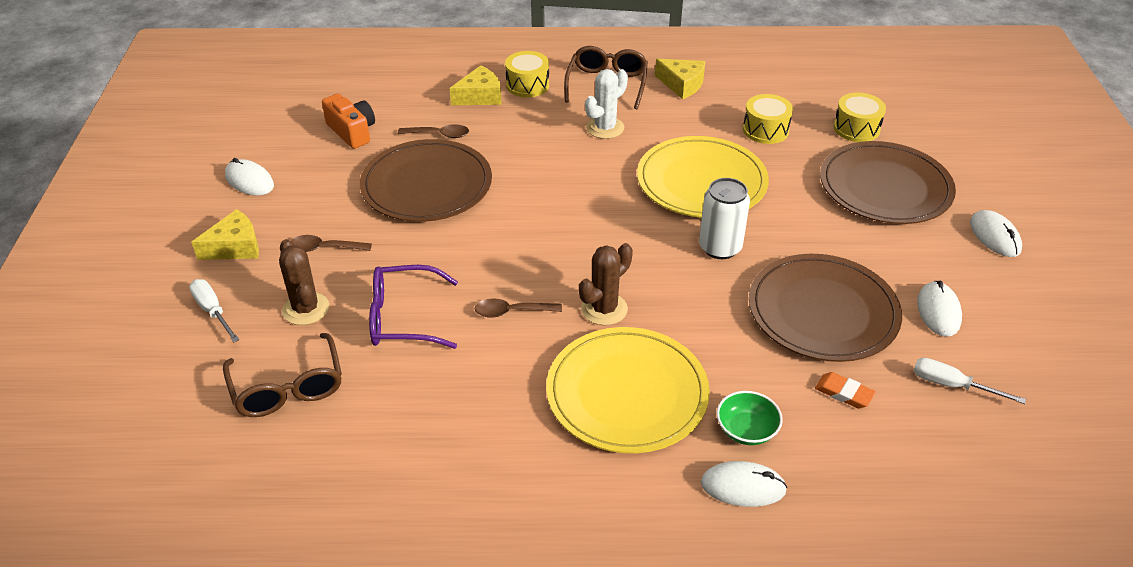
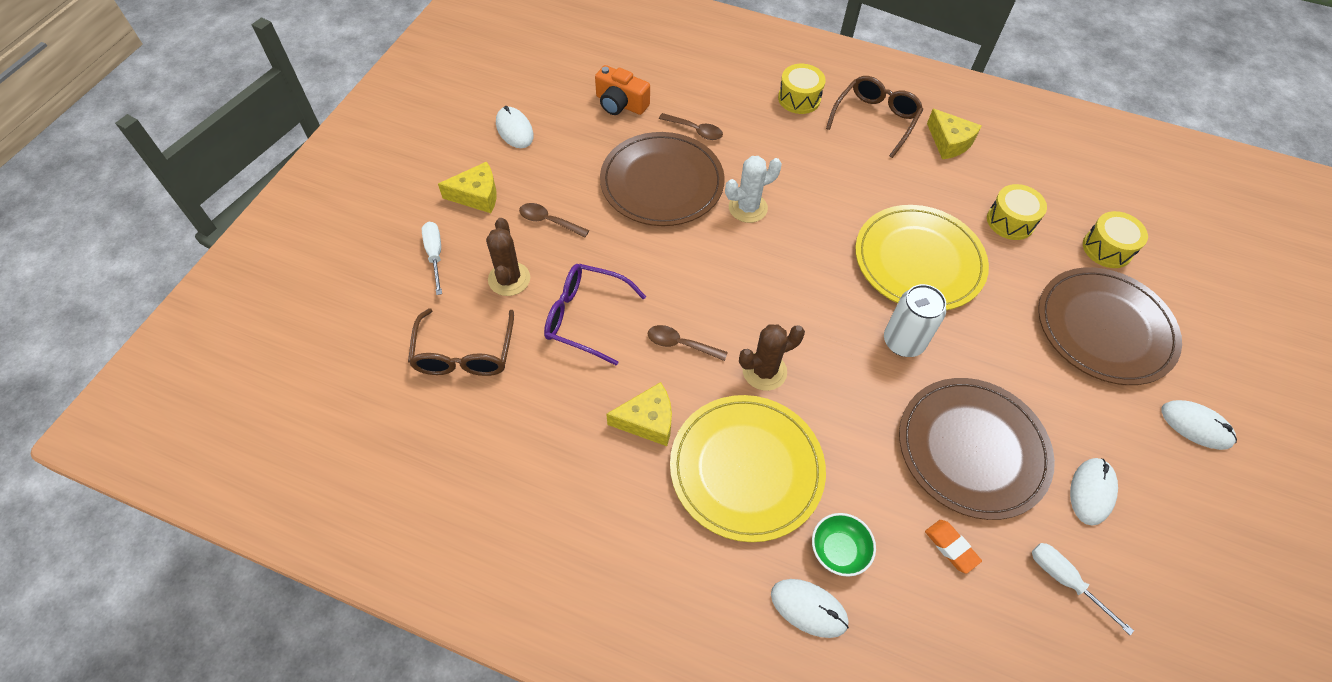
camera: 20 degrees right, 15 degrees up
orange camera [322,94,375,149] -> orange camera turned 135 degrees clockwise [595,65,650,115]
yellow cheese [450,65,502,105] -> yellow cheese moved to [606,382,672,446]
white cactus [585,69,628,139] -> white cactus moved to [725,156,782,223]
white mouse [970,210,1022,257] -> white mouse turned 60 degrees counterclockwise [1161,400,1237,450]

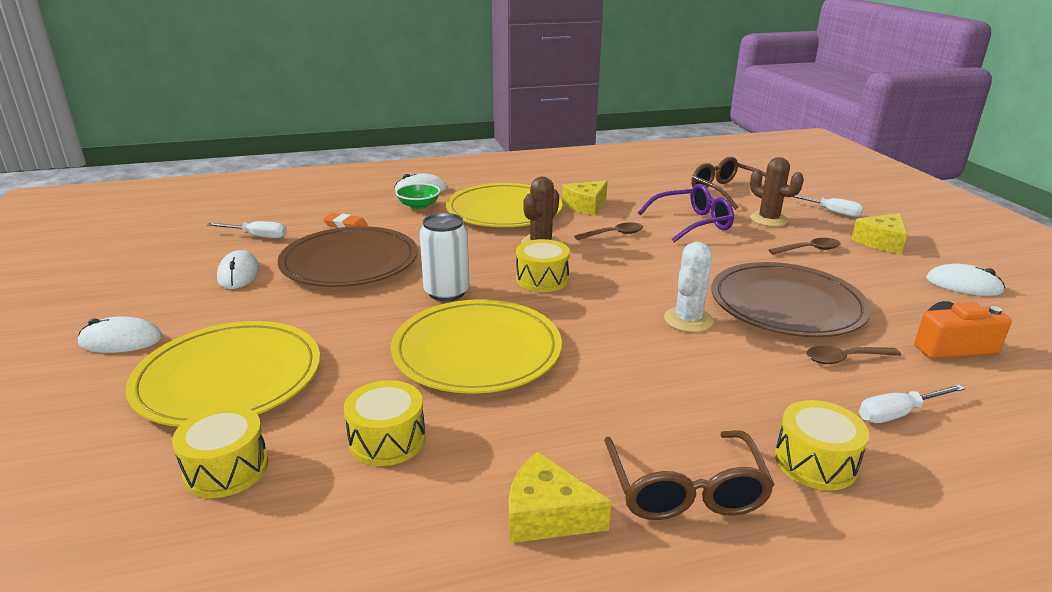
camera: 145 degrees right, 30 degrees down
brown plate [1038,267,1182,385] -> yellow plate [126,321,320,427]
none -> yellow drum [516,239,570,292]
none -> white screwdriver [859,384,965,423]

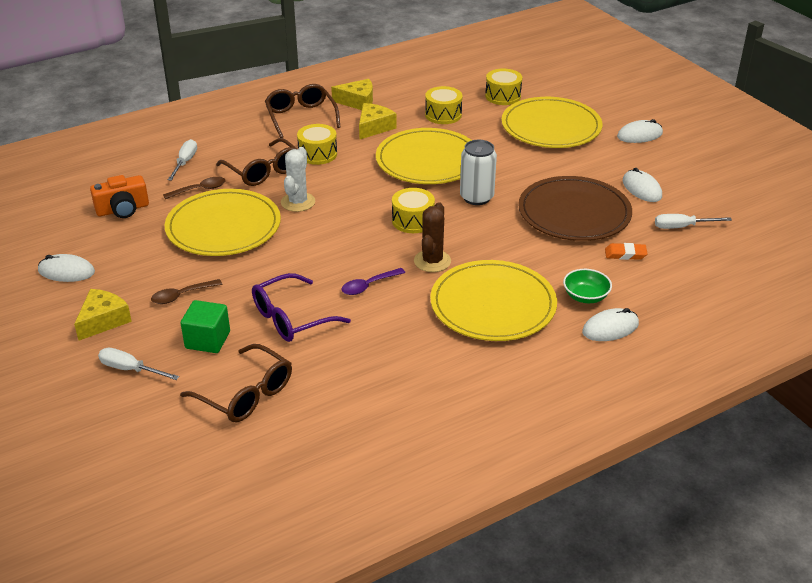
camera: 165 degrees right, 10 degrees up
yellow cheese [562,180,608,215] -> yellow cheese moved to [359,103,397,140]
brown spoon [574,222,643,240] -> purple spoon [341,268,405,295]
brown plate [711,262,871,337] -> yellow plate [165,189,281,256]
brown cactus [750,157,804,227] -> green cube [181,300,230,353]
yellow drum [775,400,869,490] -> yellow drum moved to [297,124,337,165]
white screwdriver [859,384,965,423] -> white screwdriver turned 45 degrees counterclockwise [168,139,197,181]
none -> brown glasses [216,138,298,186]

